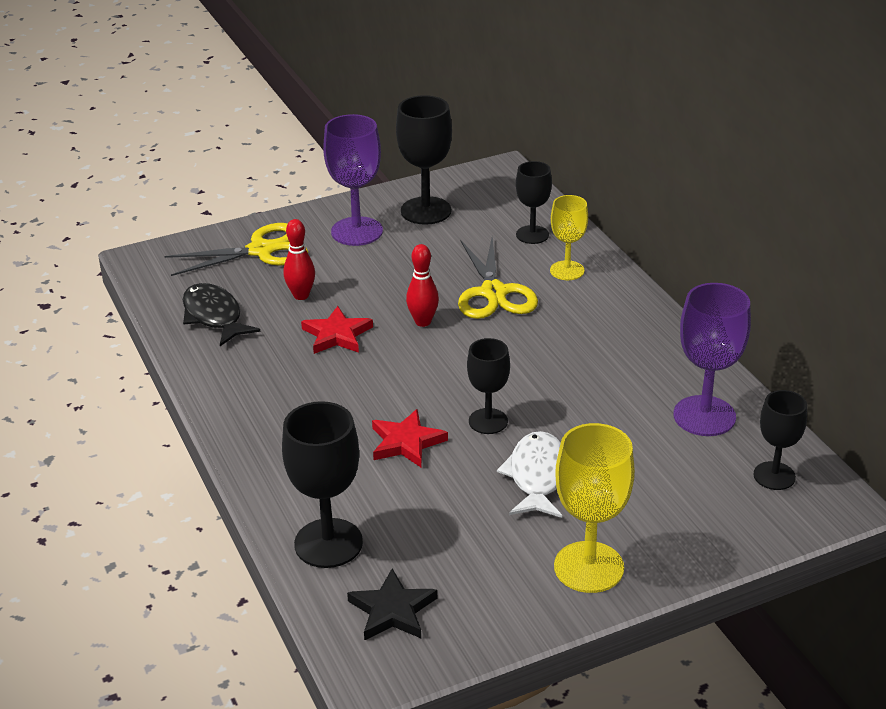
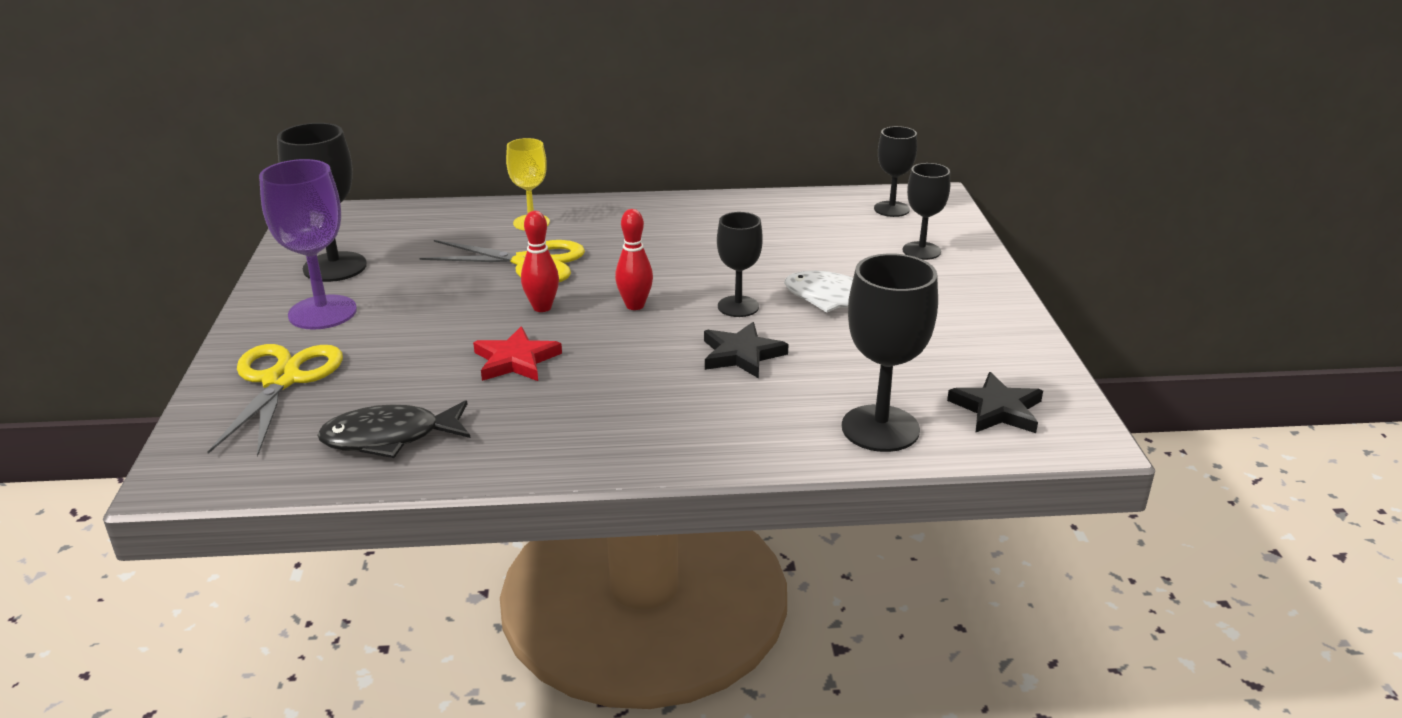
camera: 70 degrees left, 5 degrees down
red bowling pin [284,219,315,300] -> red bowling pin moved to [615,209,653,310]
red star [372,409,448,467] -> black star [704,322,789,378]
black goblet [516,161,552,244] -> black goblet moved to [903,163,950,260]
yellow goblet [554,423,635,593] -> none
purple goblet [674,283,751,436] -> none

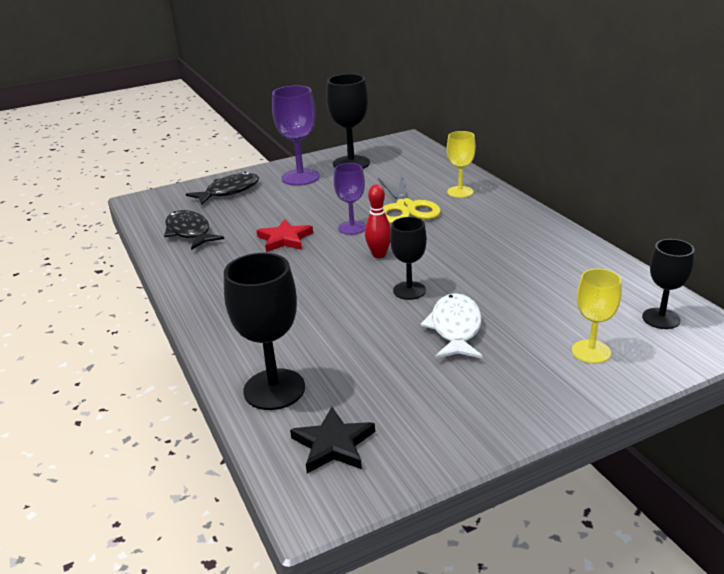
camera: 70 degrees right, 0 degrees up
yellow scissors [207,344,343,457] -> black fish [186,172,259,205]
red bowling pin [521,211,559,312] -> purple goblet [334,163,366,235]
black star [704,322,789,378] -> none
black goblet [903,163,950,260] -> yellow goblet [572,269,622,364]

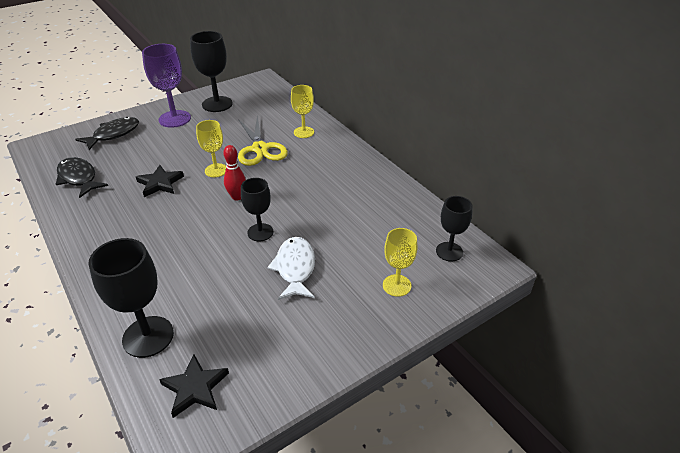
camera: 10 degrees left, 10 degrees up
red star [256,219,313,252] -> black star [136,165,184,197]
purple goblet [334,163,366,235] -> yellow goblet [196,120,226,177]

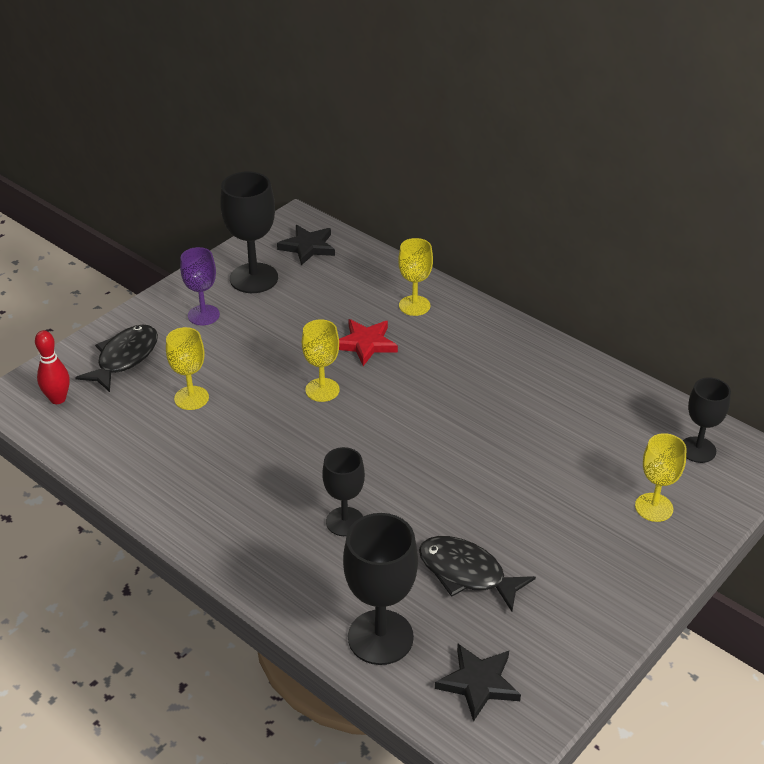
camera: 15 degrees left, 0 degrees up
black fish [56,157,108,198] -> black fish moved to [419,536,536,612]
black star [136,165,184,197] -> black star moved to [277,225,335,265]
purple goblet [142,44,191,128] -> purple goblet [180,247,220,325], size x0.63
red bowling pin [223,145,246,201] -> red bowling pin moved to [35,330,70,404]
yellow scissors [238,116,288,166] -> red star [339,319,398,366]
black goblet [241,178,273,241] -> black goblet moved to [323,447,365,536]
white fish [267,237,315,300] -> none
none -> yellow goblet [166,327,209,410]

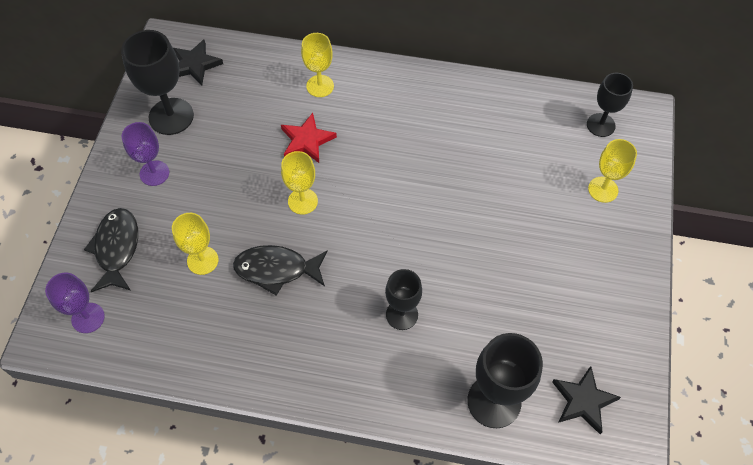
camera: 30 degrees left, 20 degrees up
red bowling pin [35,330,70,404] -> purple goblet [45,273,105,333]
black fish [419,536,536,612] -> black fish moved to [233,245,328,296]

